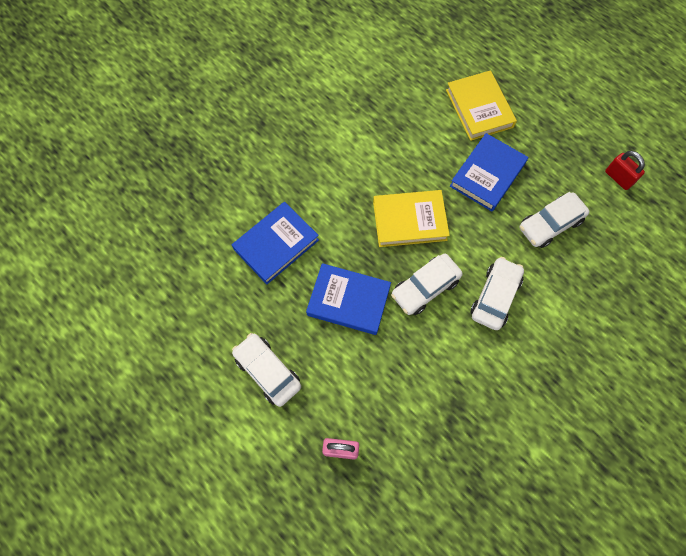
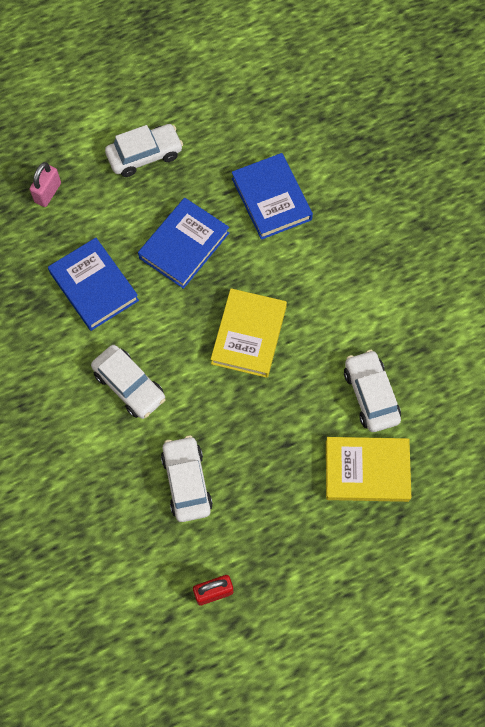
camera: 110 degrees right, 0 degrees up
white car [391,254,463,315] -> white car moved to [344,350,401,432]
blue book [450,133,528,212] -> blue book moved to [48,238,139,331]

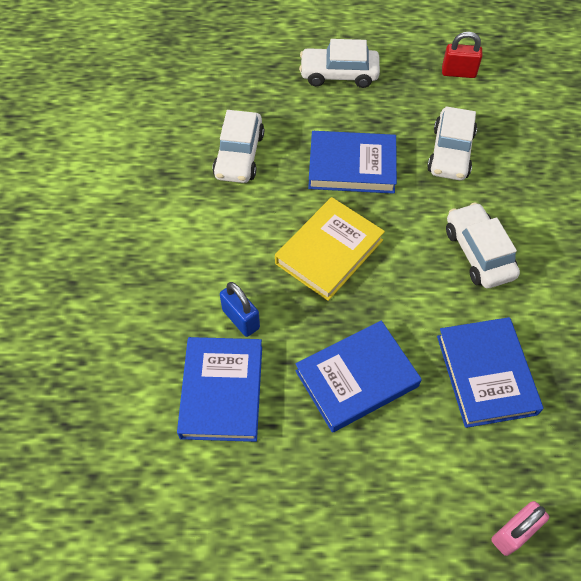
camera: 155 degrees left, 10 degrees down
white car [105,124,183,177] -> white car moved to [299,39,380,88]
yellow book [326,437,411,502] -> none
none -> blue padlock [220,282,260,337]
none -> blue book [308,131,397,194]

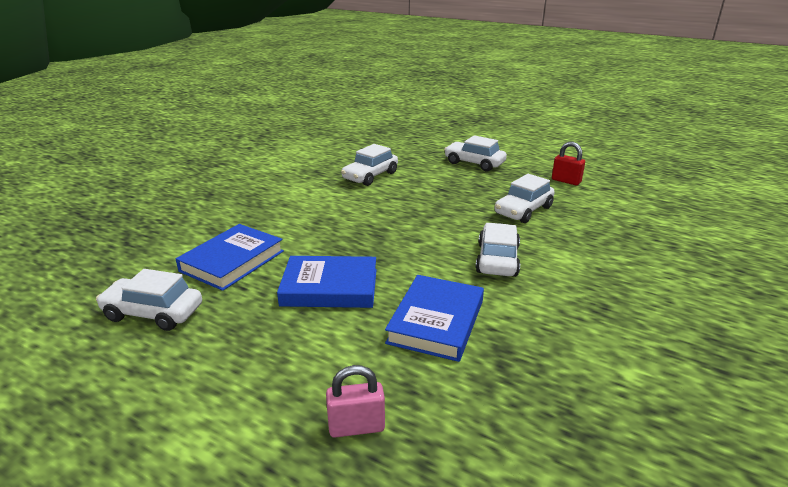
camera: 30 degrees right, 30 degrees down
blue padlock [220,282,260,337] -> none
yellow book [275,197,385,301] -> none
blue book [308,131,397,194] -> none
none -> white car [96,269,202,331]

